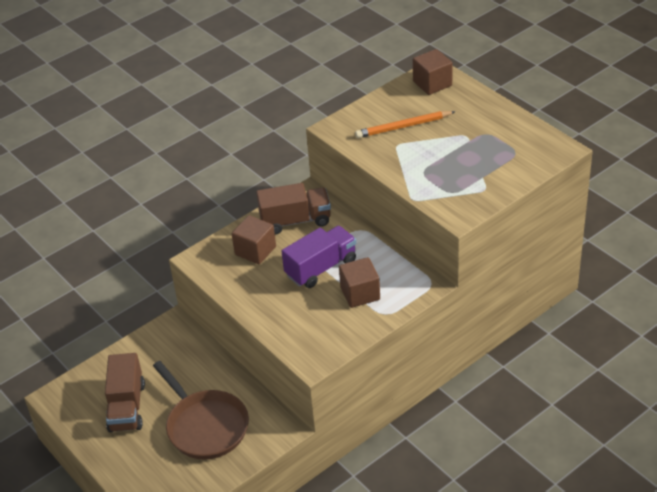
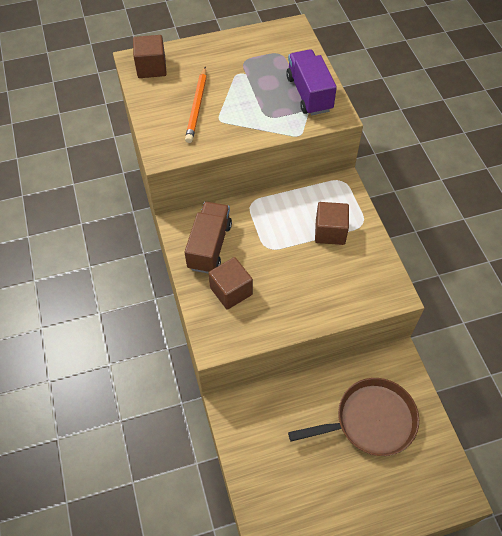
camera: 70 degrees left, 15 degrees up
brown truck [105,353,145,432] -> none
purple truck [281,226,356,288] -> purple truck moved to [286,49,337,115]

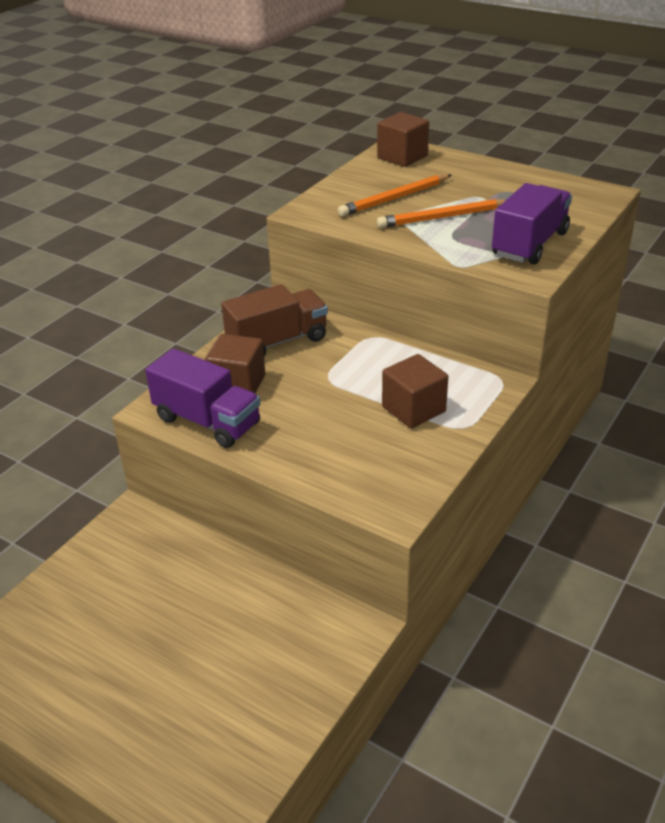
camera: 50 degrees right, 20 degrees down
brown pan [288,378,419,456] -> none
none -> purple truck [145,348,260,448]
none -> orange pencil [377,199,506,228]

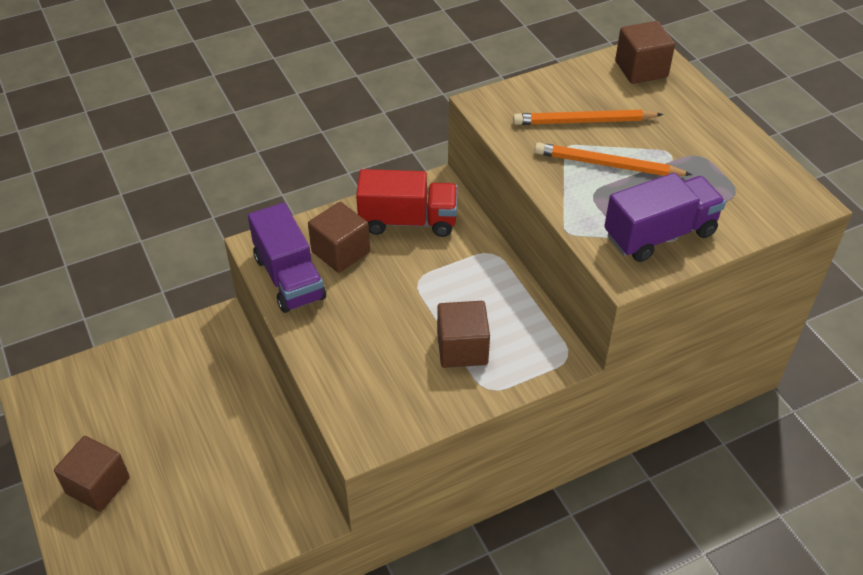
camera: 30 degrees right, 10 degrees up
brown truck [221,284,328,356] -> red truck [356,169,458,237]
none -> brown cube [54,436,130,512]

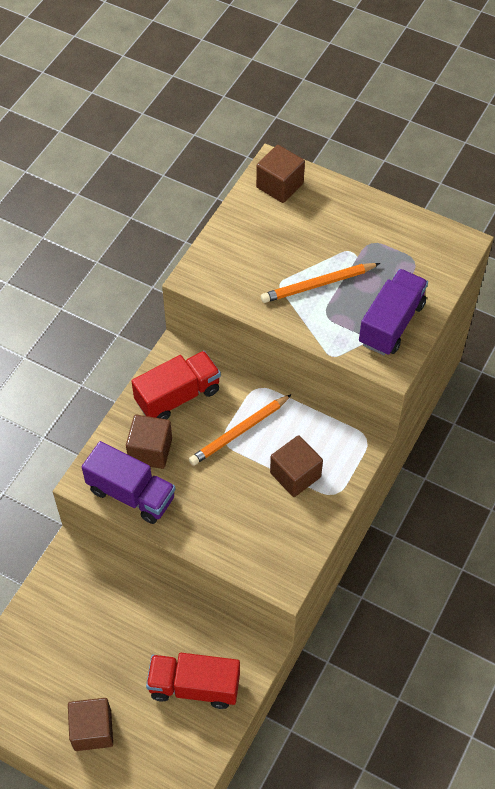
camera: 35 degrees left, 10 degrees up
orange pencil [513,110,663,125] -> orange pencil moved to [189,394,292,466]
none -> red truck [146,653,240,709]

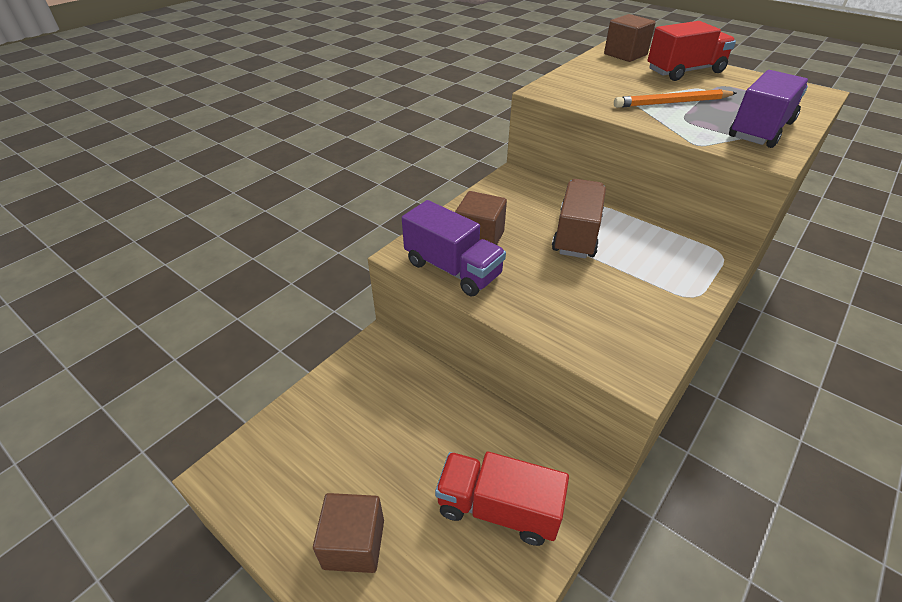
camera: 10 degrees right, 15 degrees down
red truck [131,351,221,419] -> red truck moved to [648,21,736,81]
orange pencil [189,394,292,466] -> brown truck [552,179,606,258]
brown cube [270,435,323,497] -> none

